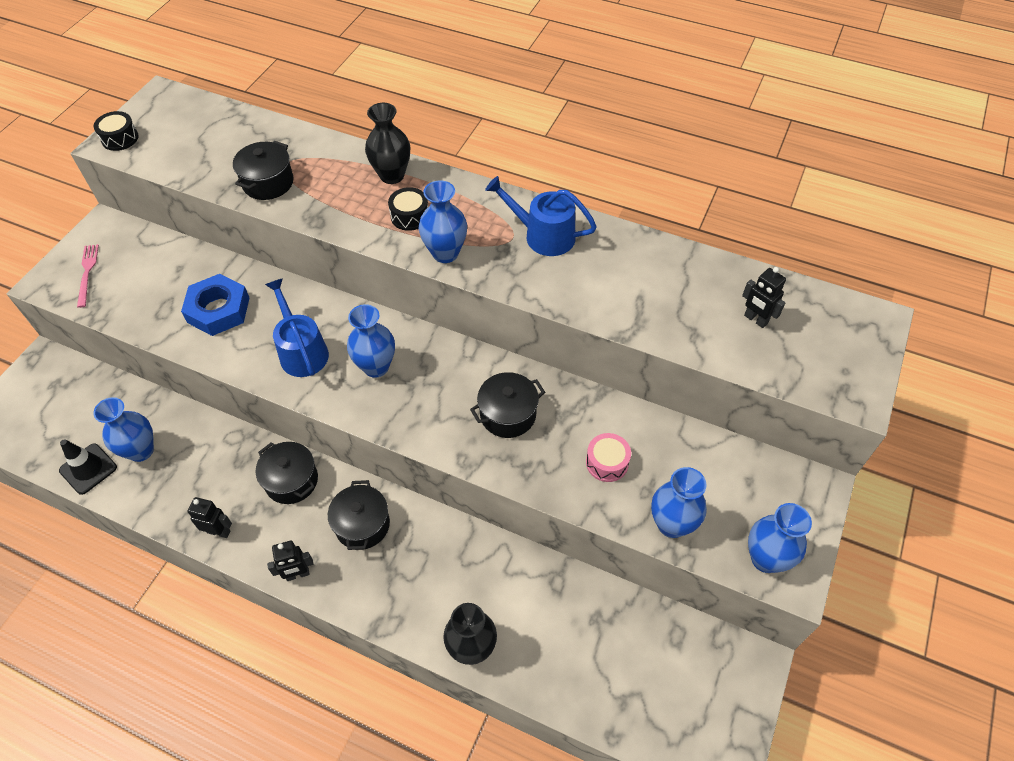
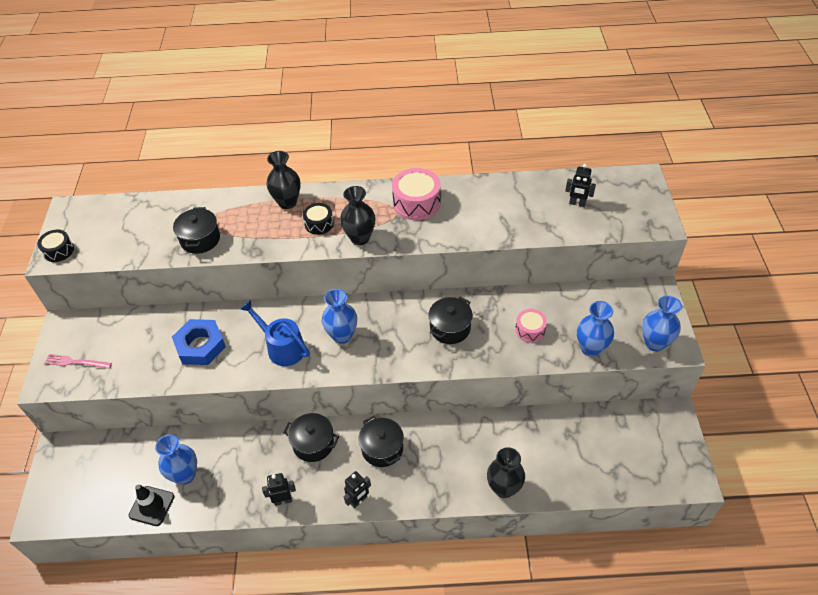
camera: 25 degrees left, 5 degrees down
pink fork [77,244,99,308] -> pink fork turned 45 degrees counterclockwise [45,354,112,369]
blue vase [419,180,467,263] -> black vase [340,186,375,245]
blue watering can [485,176,597,256] -> pink drum [392,168,441,220]

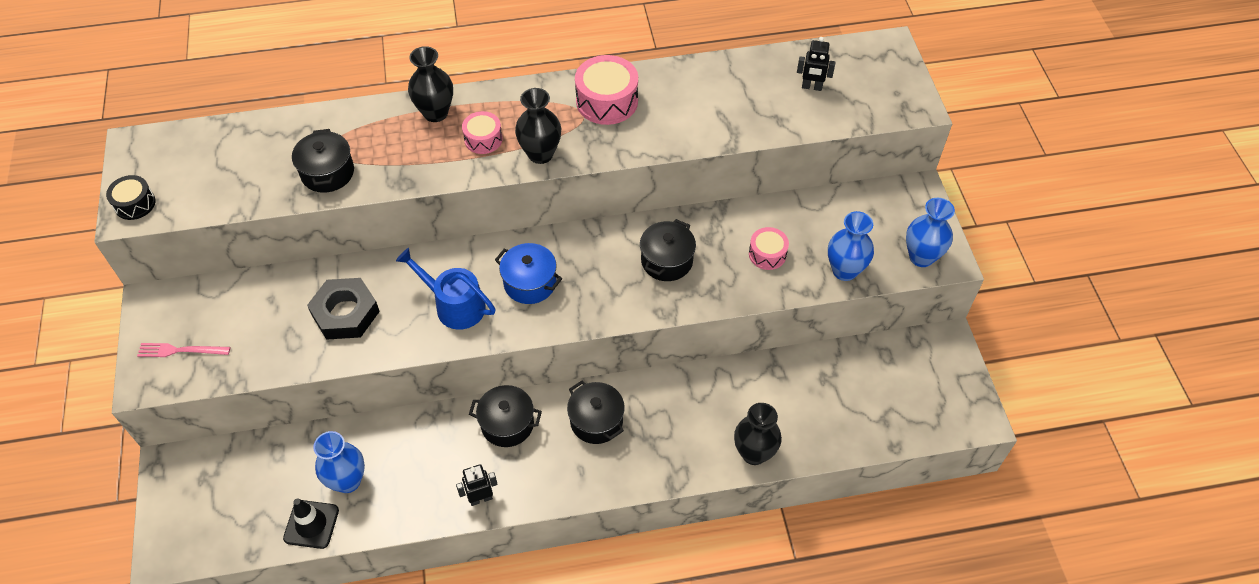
camera: 10 degrees left, 5 degrees up
blue nut [172,319,226,365] -> black nut [307,278,380,340]
black drum [303,203,334,235] -> pink drum [462,111,503,154]
blue vase [322,289,357,344] -> blue pot [495,243,562,304]
black robot [344,471,371,508] -> none

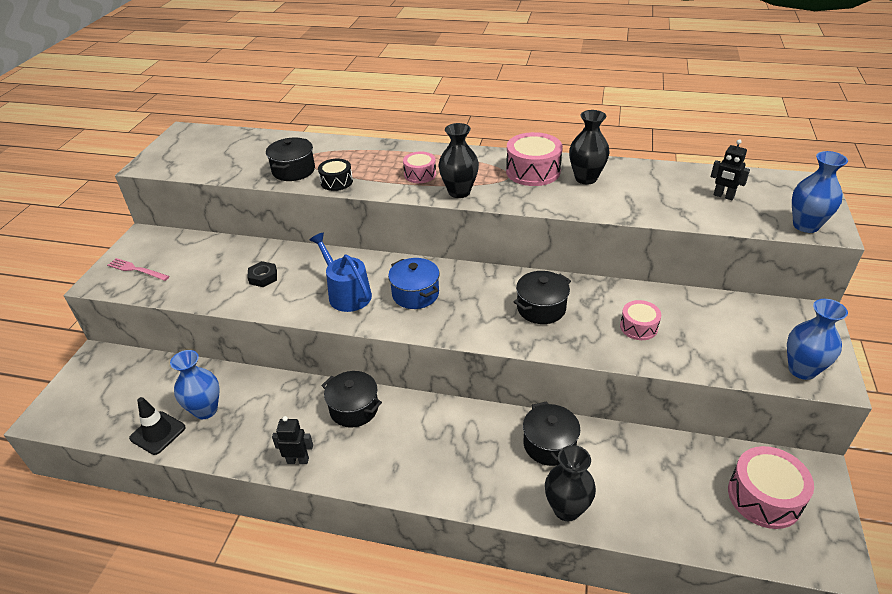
camera: 25 degrees right, 15 degrees down
black drum [106,175,156,220] -> black drum moved to [318,159,353,191]
black nut [307,278,380,340] -> black nut [247,261,277,287], size x0.55
black vase [408,46,453,122] -> black vase moved to [569,110,610,184]
black pot [567,381,625,444] -> black pot moved to [523,401,580,466]
blue vase [828,211,874,281] -> blue vase moved to [792,151,848,233]
none -> pink drum [728,446,814,529]

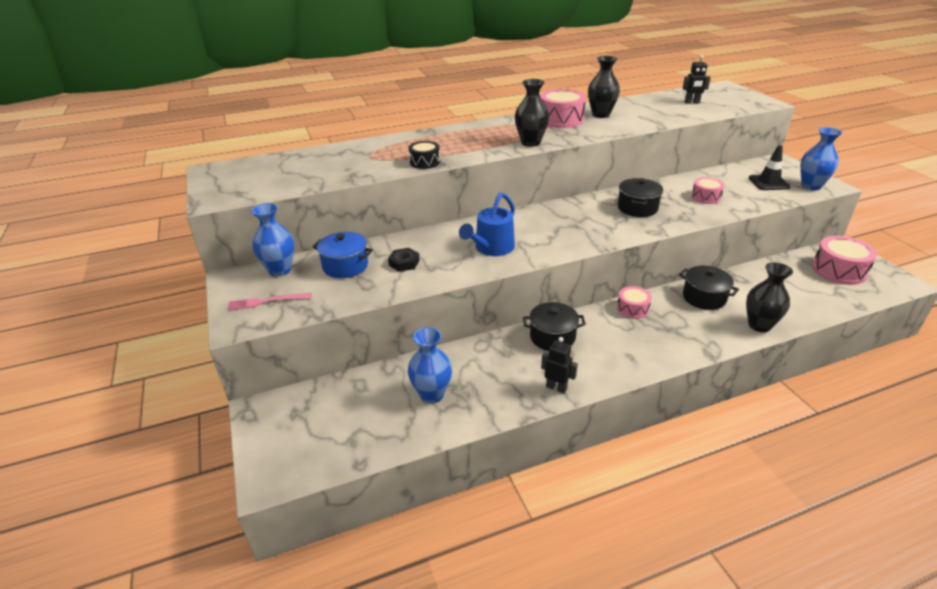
camera: 35 degrees left, 5 degrees down
black traffic cone [129,397,186,455] -> black traffic cone moved to [749,145,790,190]
black pot [266,138,315,181] -> none
black robot [272,416,313,464] -> black robot turned 60 degrees clockwise [541,337,578,393]
blue watering can [310,233,372,312] -> blue watering can turned 75 degrees counterclockwise [459,192,515,256]
blue pot [388,258,440,309] -> blue pot moved to [312,232,373,278]
pink drum [403,151,436,183] -> pink drum moved to [617,286,652,319]
blue vase [792,151,848,233] -> blue vase moved to [251,203,294,277]

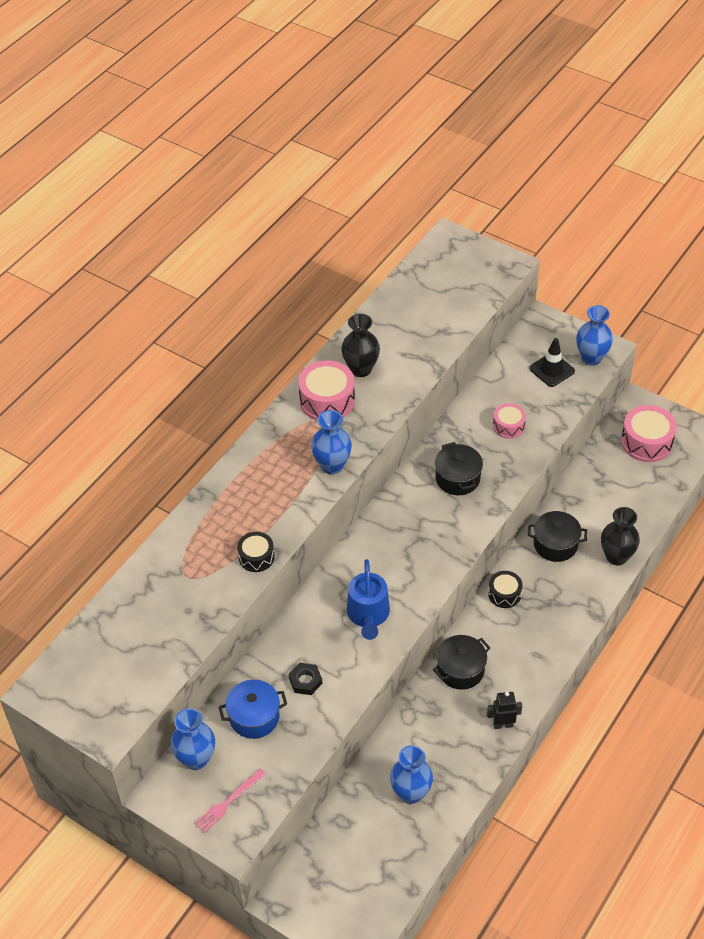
camera: 35 degrees left, 15 degrees up
black vase [515,79,549,147] -> blue vase [311,410,352,474]
pink drum [617,286,652,319] -> black drum [488,571,523,608]
black robot [683,55,711,104] -> none

